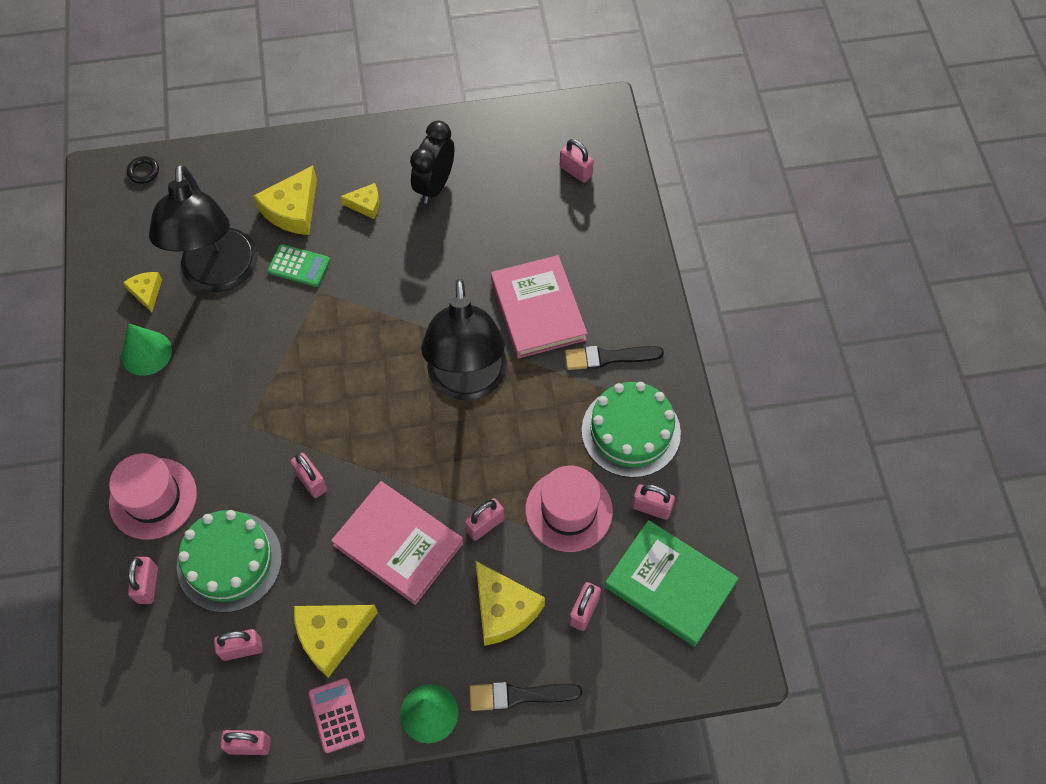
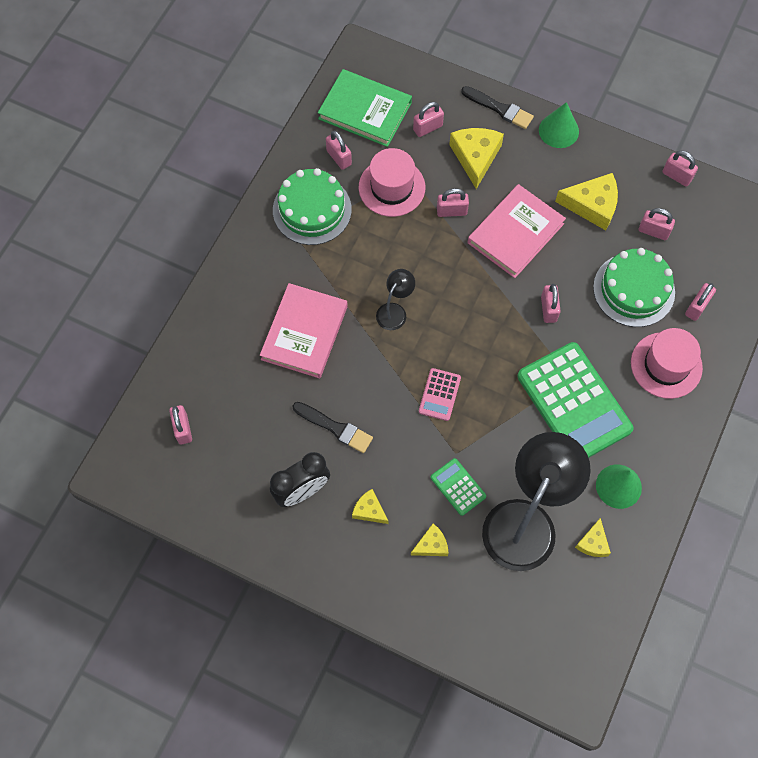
camera: 145 degrees left, 5 degrees up
black ring [127,156,159,184] -> none
yellow cheese [254,165,317,235] -> yellow cheese [411,523,448,556], size x0.56
pink calculator [309,678,365,753] -> pink calculator moved to [419,368,461,421]
pink book [331,481,463,605] -> pink book turned 60 degrees clockwise [468,184,566,278]
black lamp [421,279,507,401] -> black lamp [376,269,415,330], size x0.45
black brush [565,346,664,370] -> black brush moved to [293,402,373,453]
green book [605,520,739,647] -> green book turned 45 degrees counterclockwise [318,69,412,147]
none -> green calculator [518,342,634,458]

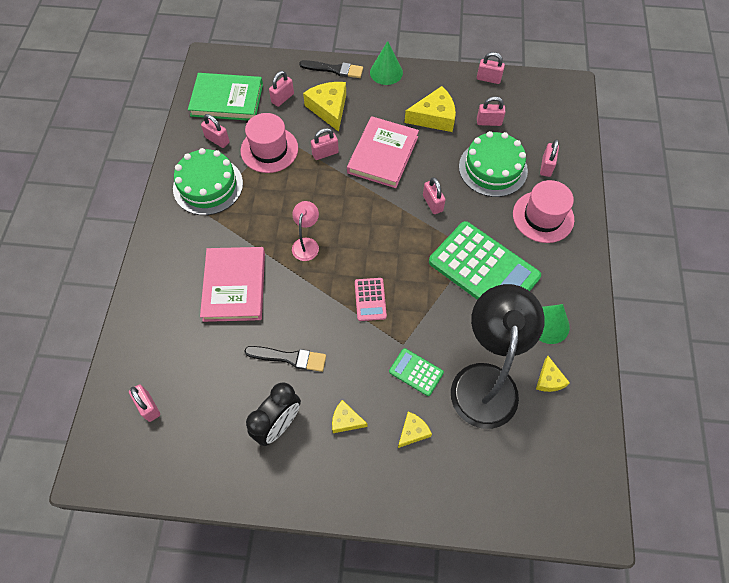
camera: 20 degrees left, 5 degrees down
black lamp [376,269,415,330] -> pink lamp [292,201,319,261]

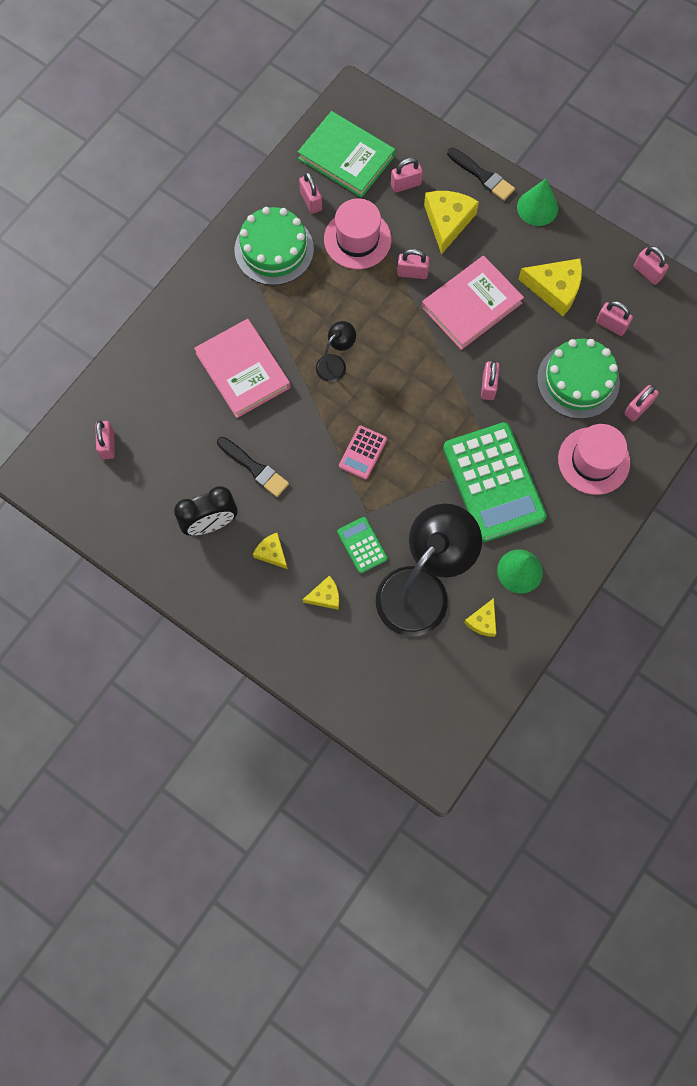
camera: 30 degrees right, 10 degrees up
pink book [200,247,265,322] -> pink book turned 60 degrees counterclockwise [194,319,291,418]
pink lamp [292,201,319,261] -> black lamp [316,321,356,382]

